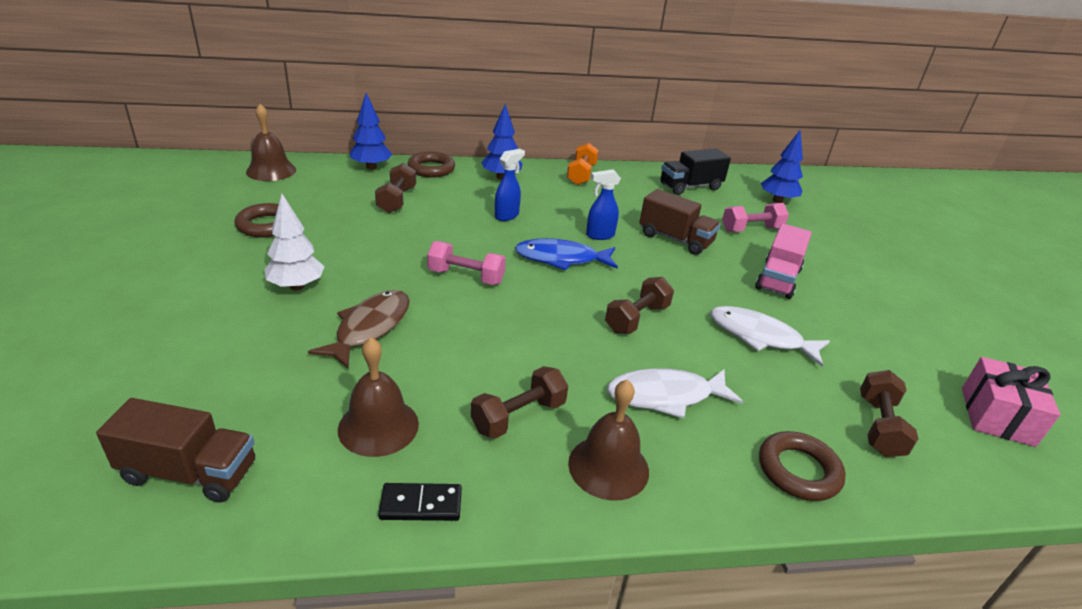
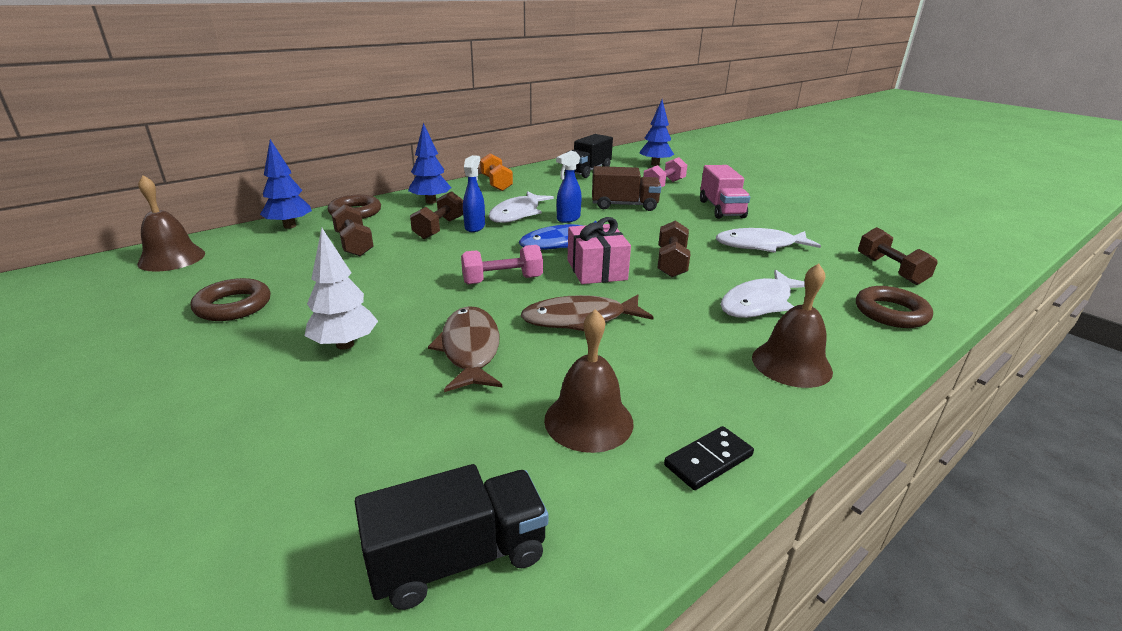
camera: 30 degrees left, 5 degrees down
brown truck [96,398,255,503] -> black truck [355,464,548,610]
brown dumbbell [471,366,568,439] -> brown dumbbell moved to [410,191,463,239]
pink gift [962,357,1061,447] -> pink gift moved to [567,217,631,284]
none -> white fish [489,191,554,223]
none -> brown fish [521,295,654,331]

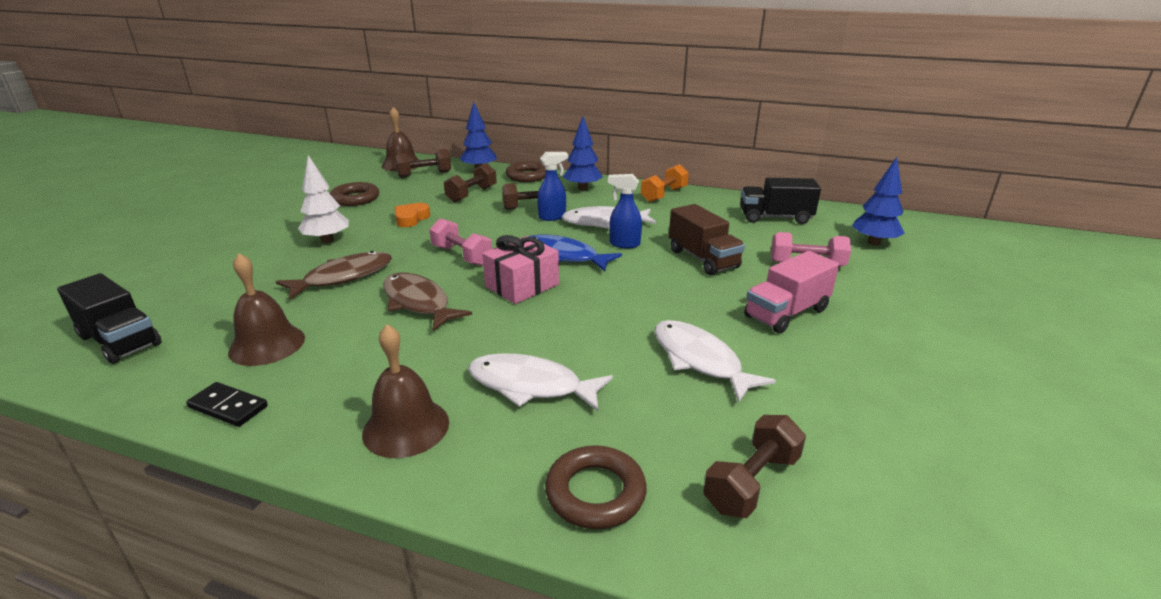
camera: 60 degrees right, 0 degrees up
brown dumbbell [658,220,690,277] -> brown dumbbell moved to [395,149,451,178]
none -> orange heart [395,203,430,227]

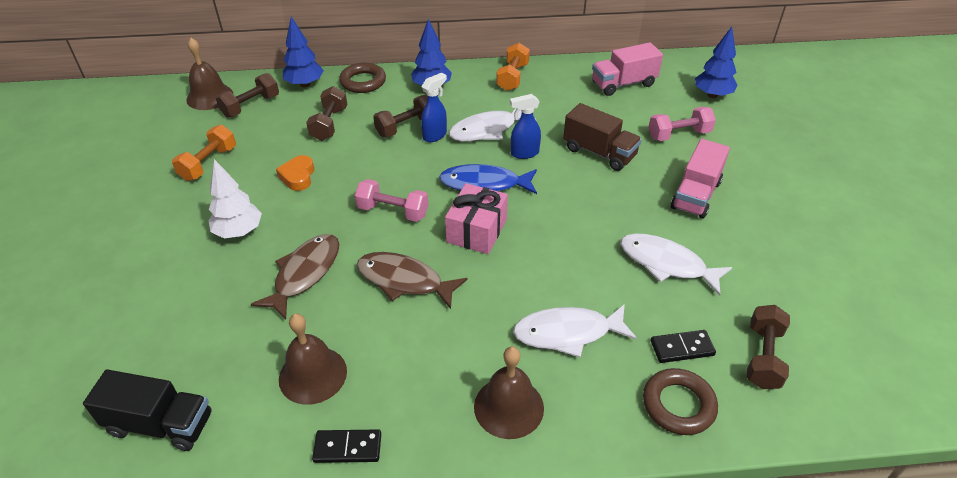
camera: 25 degrees left, 15 degrees up
brown ring [330,182,379,206] -> orange dumbbell [172,125,236,181]
black truck [740,178,821,224] -> pink truck [592,42,663,96]
none -> black domino [651,330,716,363]

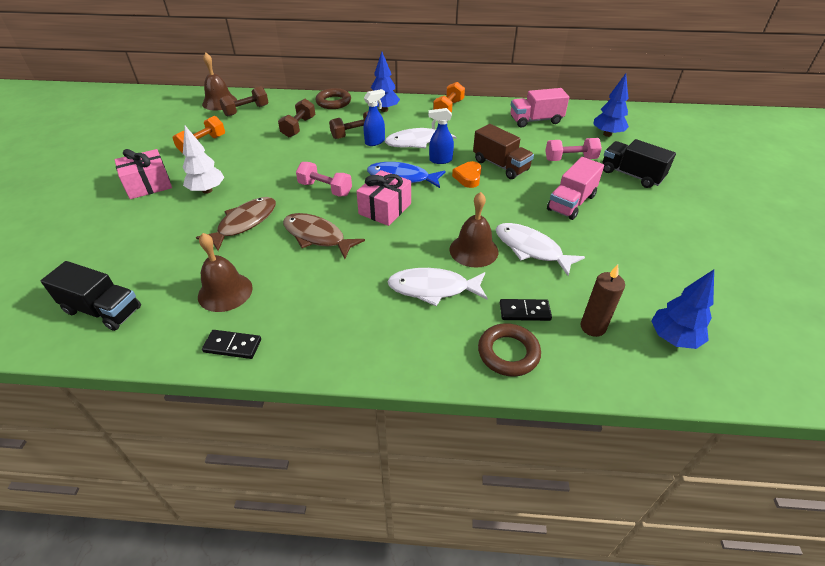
camera: 10 degrees right, 0 degrees up
orange heart [276,155,314,191] -> orange heart moved to [452,161,481,188]
blue tree [283,17,324,87] -> blue tree moved to [651,269,714,349]
brown bell [474,347,544,439] -> brown bell moved to [449,192,498,268]
brown dumbbell [747,305,790,389] -> brown candle [581,265,625,337]
none -> pink gift [115,149,172,199]
none -> black truck [603,139,676,188]

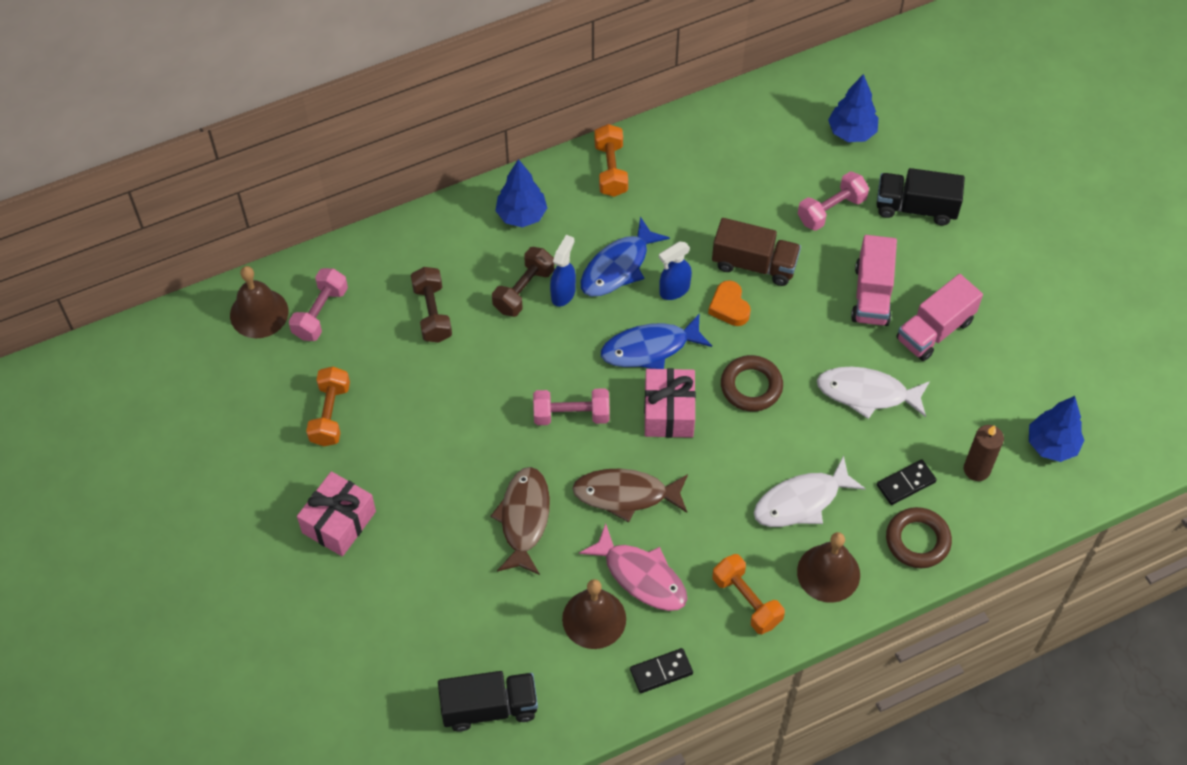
camera: 30 degrees left, 15 degrees up
white tree [183,126,225,194] -> none
brown dumbbell [219,86,268,117] -> pink dumbbell [289,268,348,341]
brown ring [315,88,351,109] -> brown ring moved to [721,355,783,412]
white fish [385,128,457,148] -> blue fish [580,217,670,297]
brown bell [449,192,498,268] -> brown bell moved to [797,532,860,603]
pink truck [510,88,569,127] -> pink truck moved to [896,274,983,361]
none -> pink fish [579,523,687,611]
none -> orange dumbbell [713,554,785,634]

